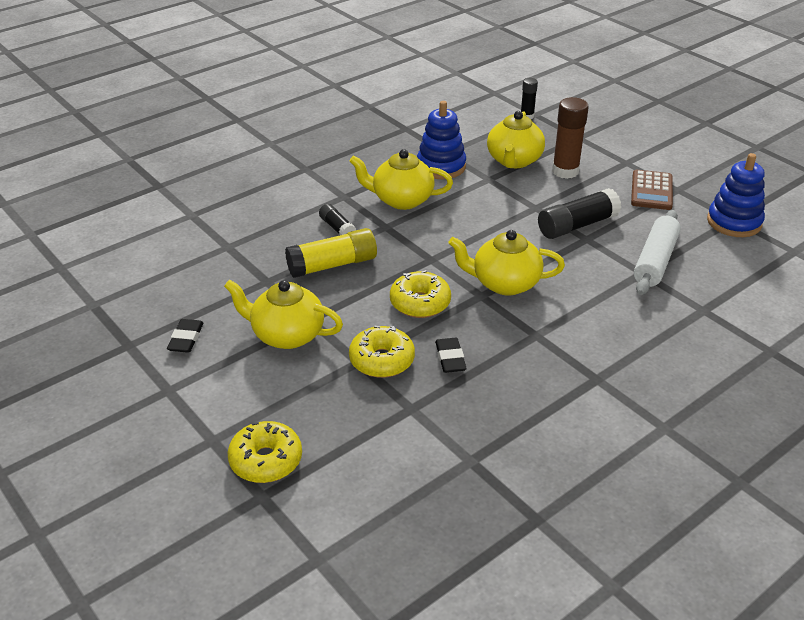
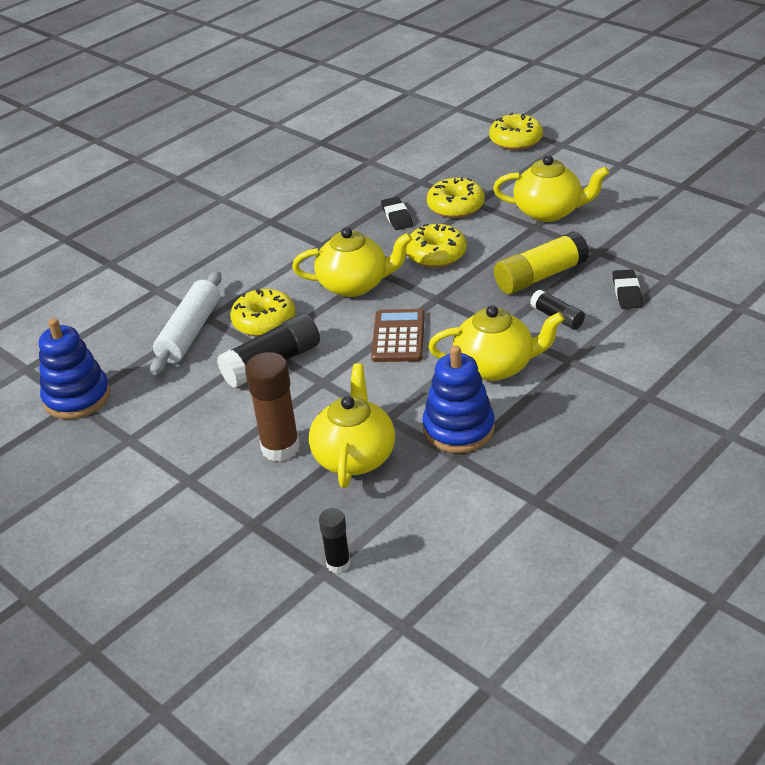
camera: 175 degrees right, 0 degrees up
black eraser [167,319,204,353] -> black eraser moved to [613,269,643,309]
brown calculator [631,170,673,210] -> brown calculator moved to [371,309,425,362]
none -> yellow donut [230,289,295,337]

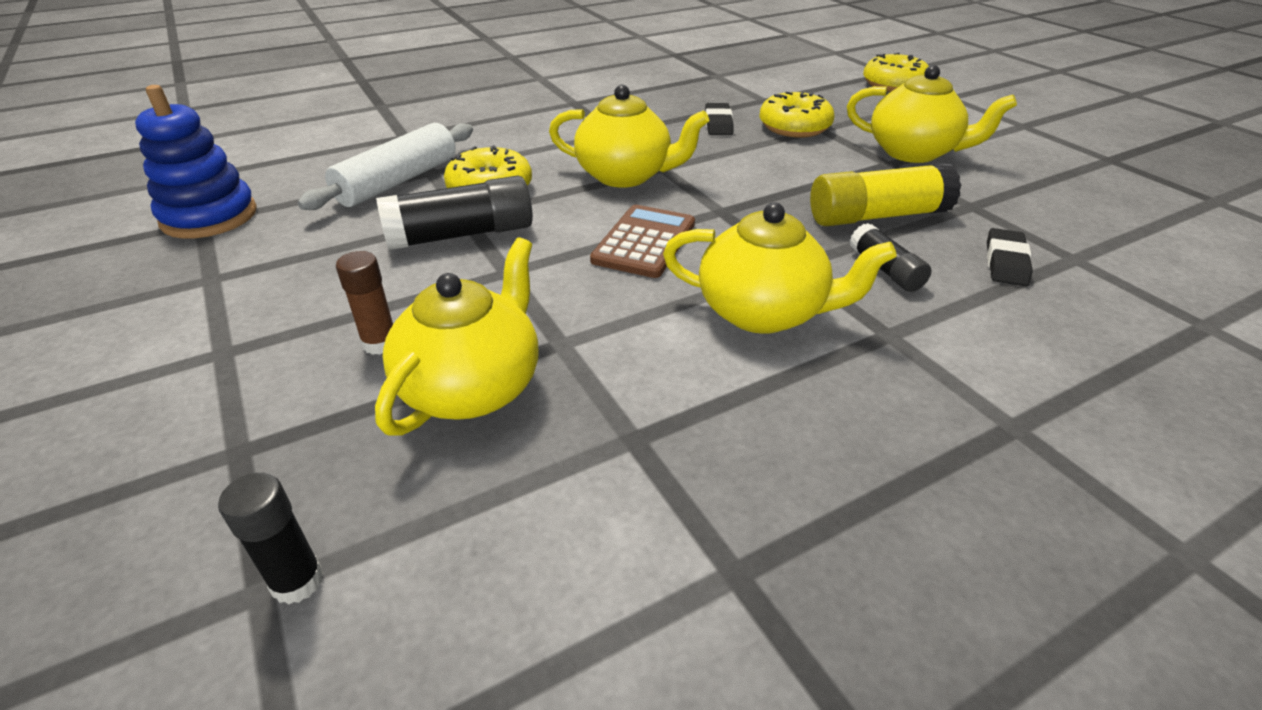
camera: 15 degrees right, 0 degrees up
brown glue stick [245,352,300,462] -> brown glue stick [336,251,393,355], size x0.57
yellow donut [406,224,466,268] -> none
blue stacking toy [422,345,495,453] -> none

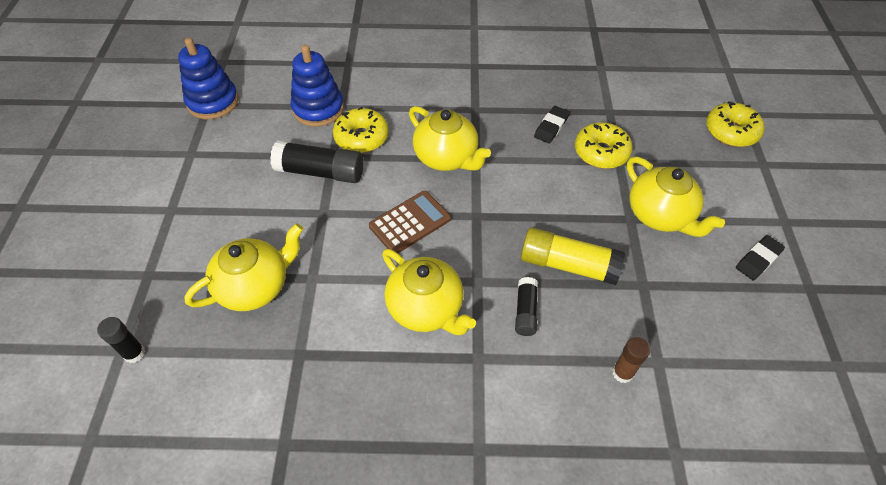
camera: 30 degrees right, 15 degrees up
white rolling pin [298,123,473,210] -> blue stacking toy [290,45,344,127]
brown glue stick [336,251,393,355] -> brown glue stick moved to [612,337,650,383]
black eraser [987,228,1033,286] -> black eraser moved to [736,235,785,280]

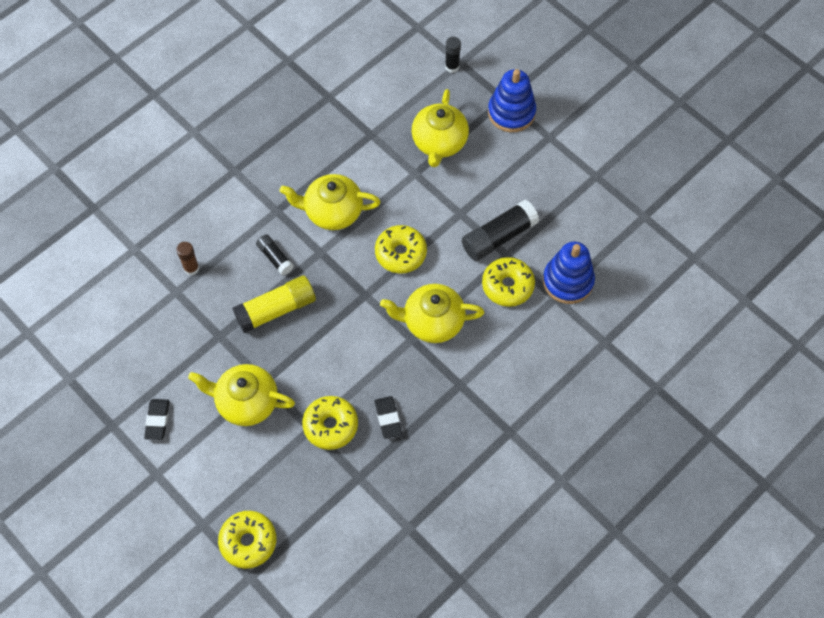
camera: 135 degrees right, 10 degrees up
blue stacking toy [178,38,239,119] -> blue stacking toy moved to [488,69,536,132]
brown calculator [369,191,451,253] -> yellow donut [375,225,427,273]

